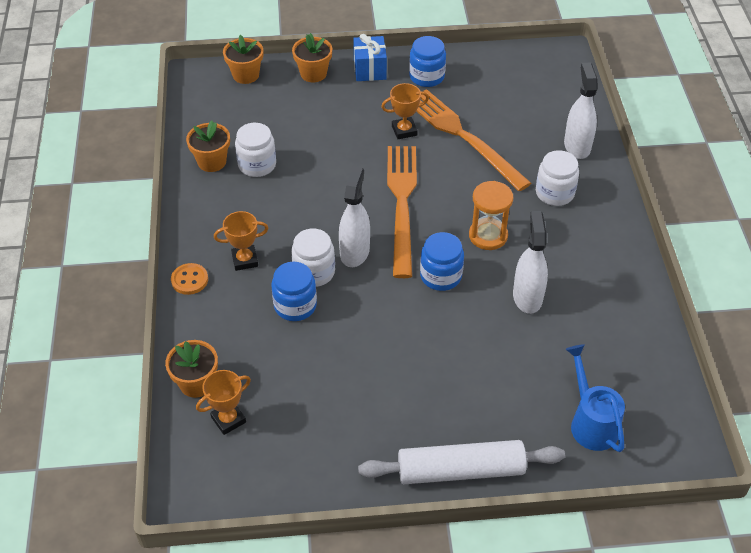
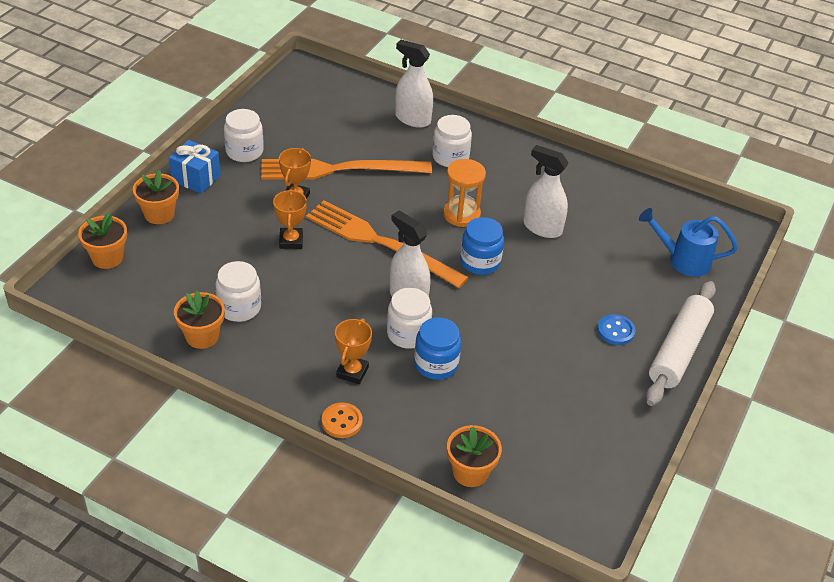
camera: 60 degrees left, 5 degrees down
orange trophy [196,370,251,435] -> orange trophy moved to [273,189,307,249]
blue jar [409,36,446,87] -> white jar [224,109,264,162]
none -> blue button [597,314,635,345]

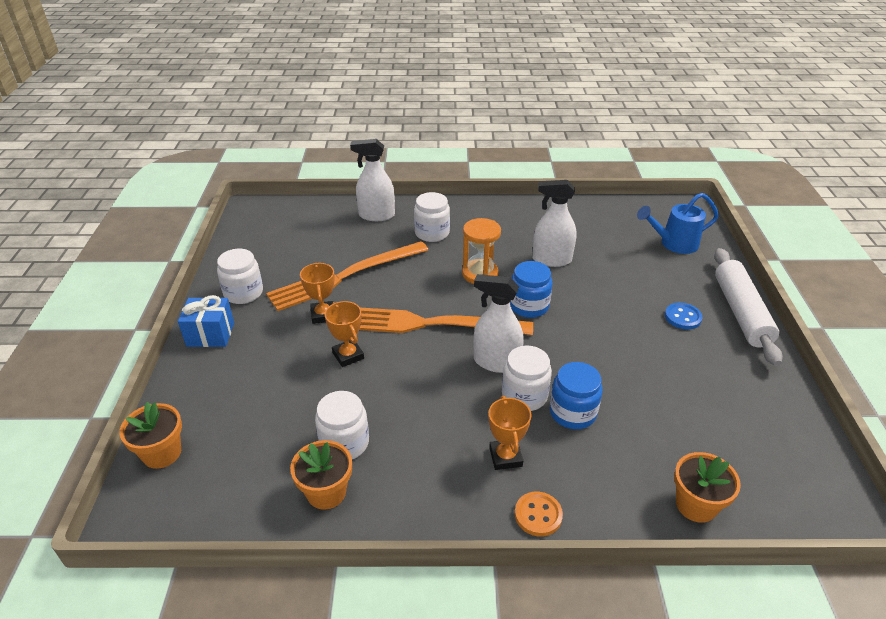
camera: 25 degrees left, 5 degrees down
orange flower pot [133,170,179,224] -> none

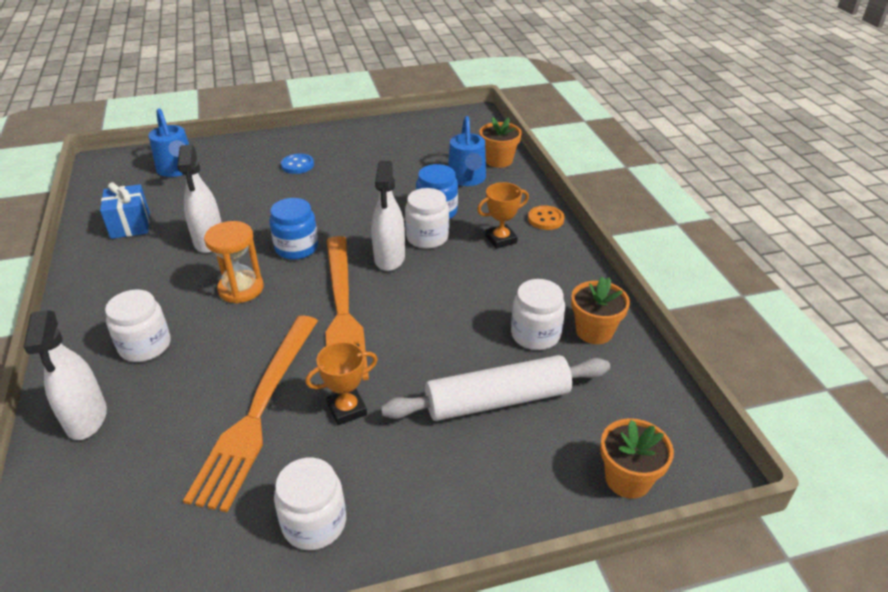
camera: 105 degrees left, 0 degrees up
blue gift [178,295,234,347] -> blue gift moved to [100,182,150,239]
orange fork [266,241,428,311] -> orange fork turned 60 degrees clockwise [183,315,318,512]
orange trophy [325,301,364,367] -> none
white rolling pin [714,248,783,366] -> white rolling pin moved to [381,355,610,421]
none -> blue watering can [448,116,486,186]

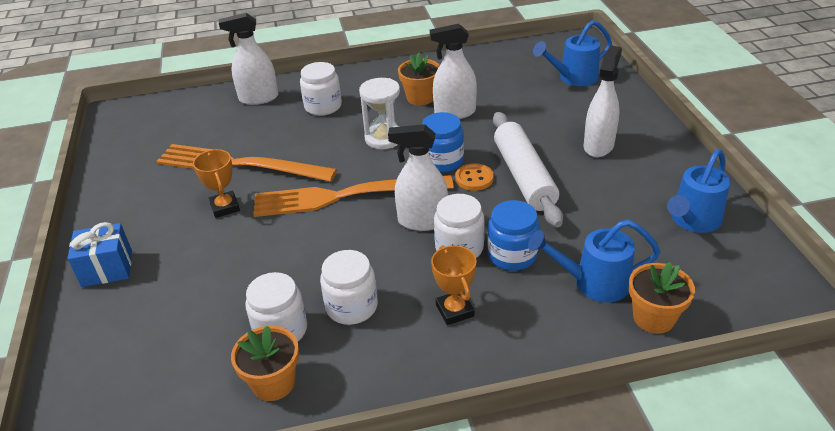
camera: 95 degrees right, 0 degrees up
blue gift [100,182,150,239] -> blue gift moved to [67,222,132,287]
orange hourglass [204,221,264,304] -> white hourglass [359,78,400,149]
white jar [274,458,346,550] -> white jar moved to [320,250,378,325]
blue button [281,154,314,174] -> white spray bottle [584,45,622,157]
white rolling pin [381,355,610,421] -> white rolling pin moved to [493,112,563,227]
orange button [528,206,564,230] -> orange button moved to [455,163,494,191]
orange flower pot [600,418,674,499] -> orange flower pot moved to [398,52,440,105]
none -> blue watering can [667,149,730,233]

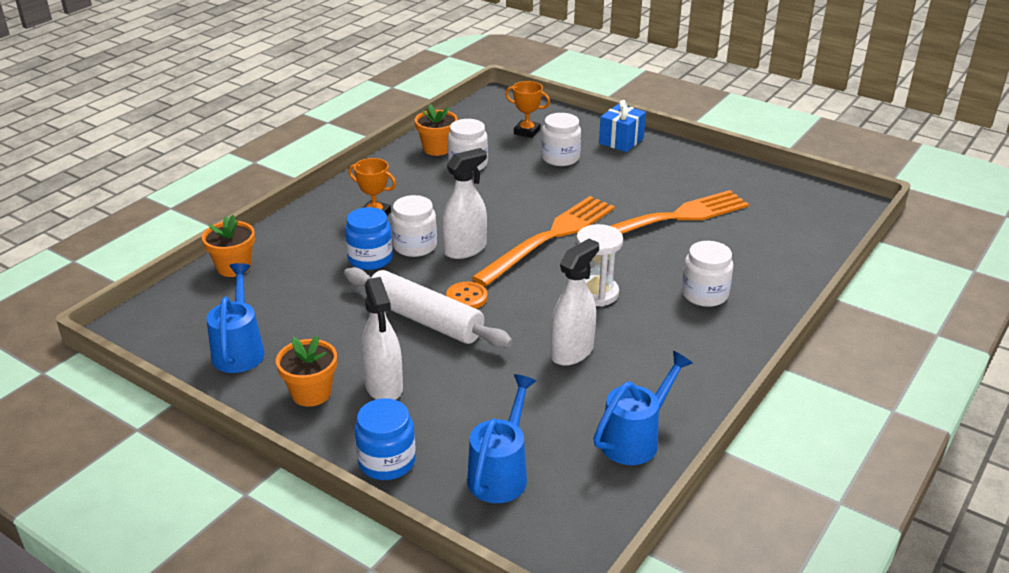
camera: 135 degrees right, 5 degrees down
orange trophy [193,149,240,218] -> orange trophy moved to [505,81,550,138]
white spray bottle [219,13,278,105] -> none
white jar [320,250,378,325] -> white jar moved to [541,113,581,166]
orange flower pot [398,52,440,105] -> orange flower pot moved to [276,335,337,407]
blue jar [422,112,464,172] -> blue jar moved to [354,398,416,480]
blue watering can [528,219,660,302] -> blue watering can moved to [593,351,693,465]

